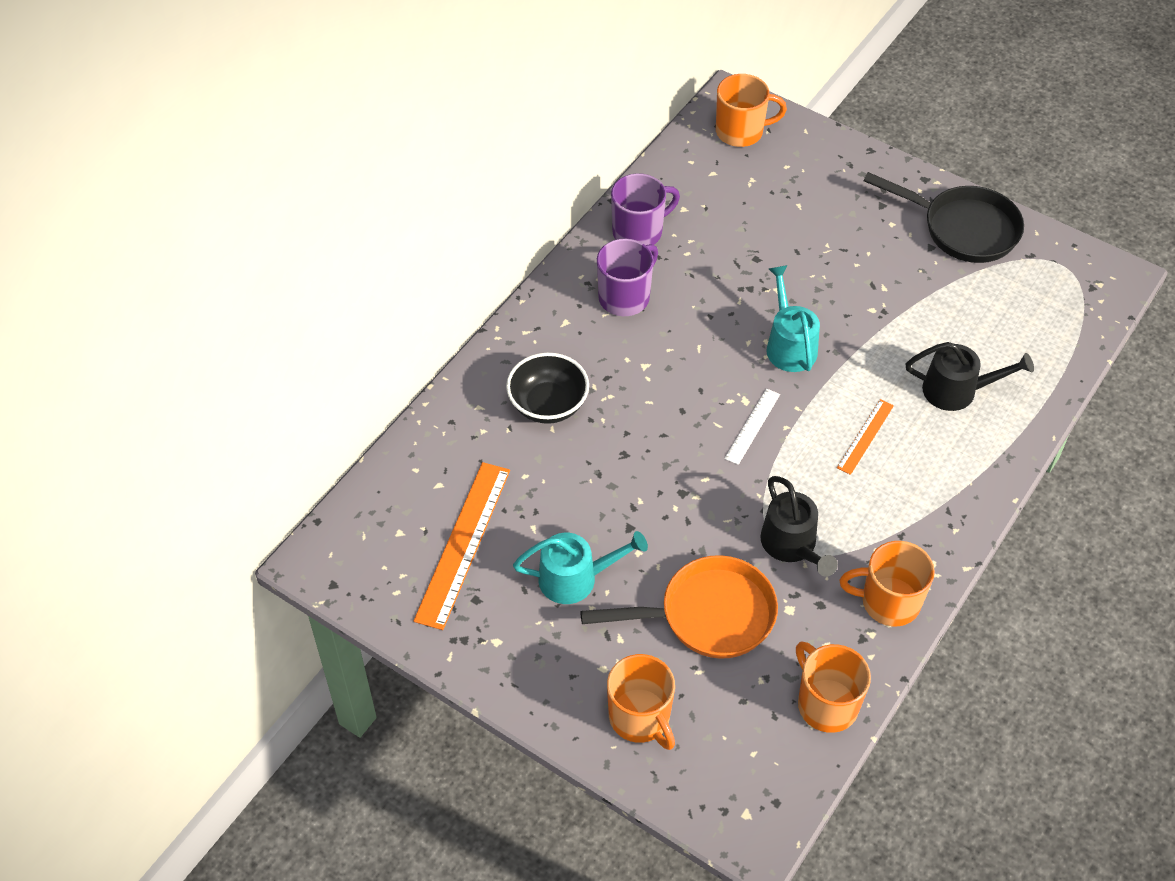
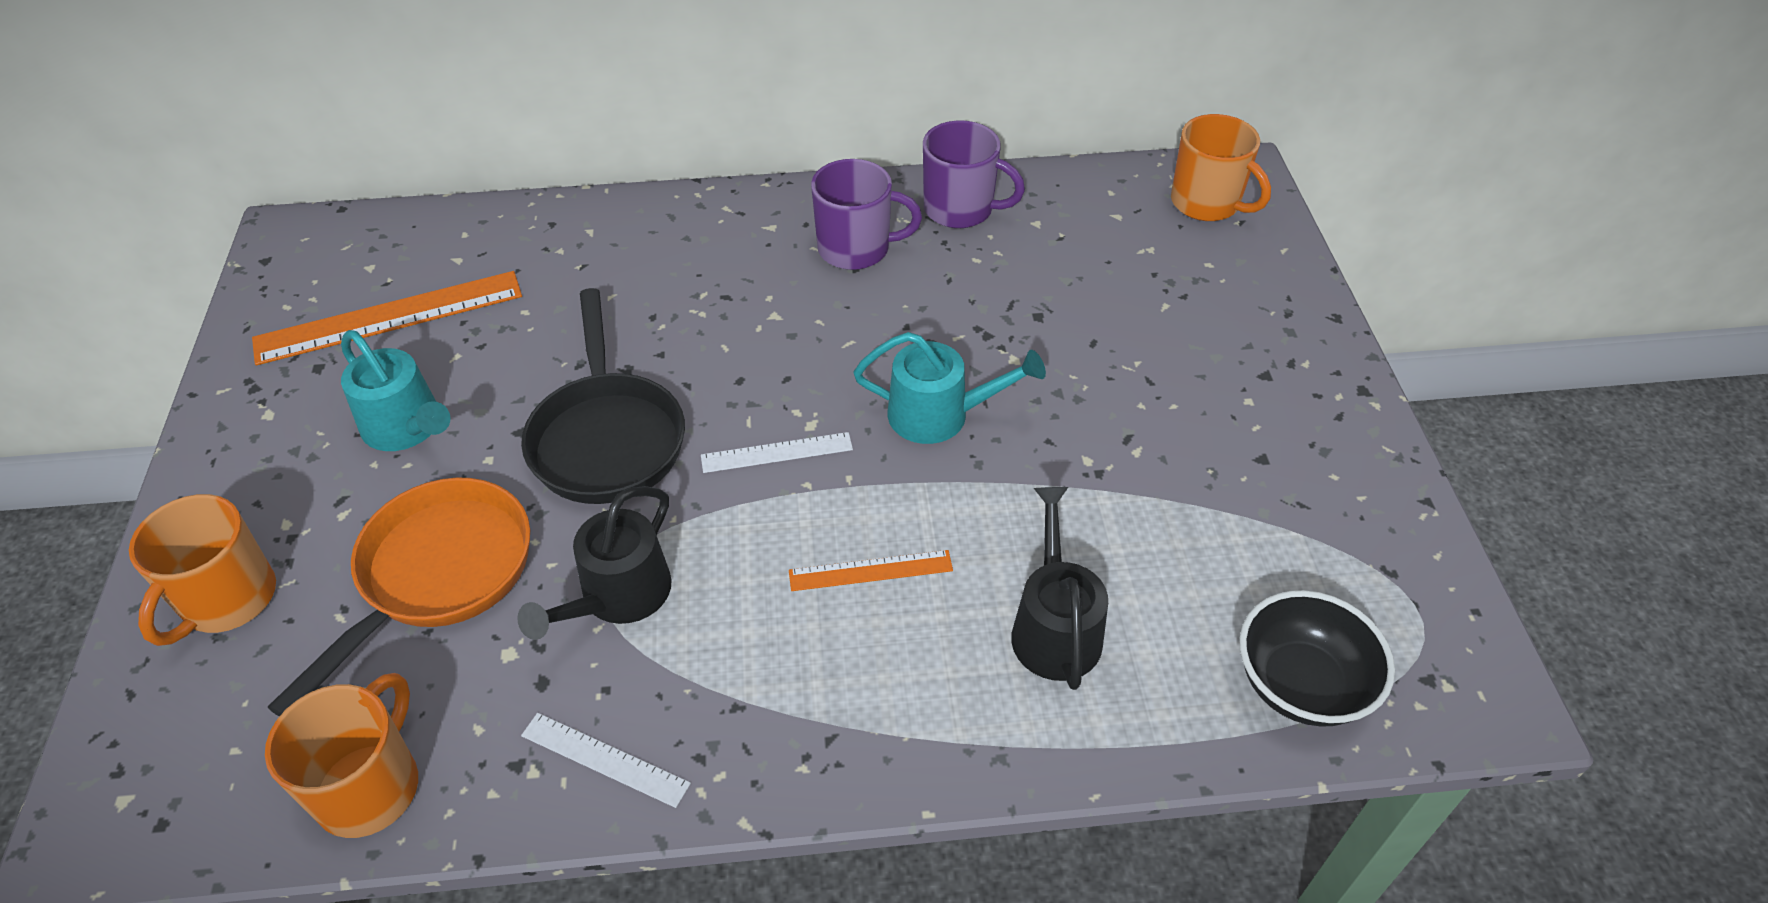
camera: 50 degrees right, 5 degrees down
black bowl [506,353,589,424] -> black bowl moved to [1239,590,1395,727]
orange pan [580,555,778,659] -> orange pan turned 105 degrees counterclockwise [267,478,530,717]
turquoise watering can [767,265,820,372] -> turquoise watering can turned 60 degrees clockwise [854,332,1046,444]
orange mug [840,541,935,626] -> white ruler [521,713,691,808]
black pan [863,172,1024,263] -> black pan moved to [521,288,685,504]
black watering can [906,342,1034,411] -> black watering can turned 150 degrees counterclockwise [1011,487,1108,690]

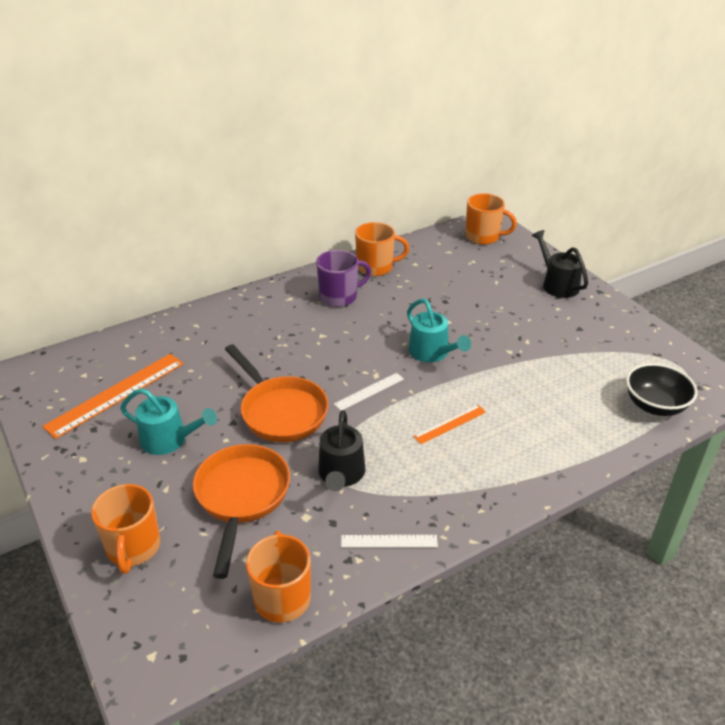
camera: 25 degrees left, 10 degrees down
black pan [521,288,685,504] -> orange pan [225,344,328,442]
turquoise watering can [854,332,1046,444] -> turquoise watering can turned 75 degrees clockwise [407,299,471,362]
purple mug [923,121,1025,228] -> orange mug [355,222,409,276]
black watering can [1011,487,1108,690] -> black watering can moved to [532,230,588,298]

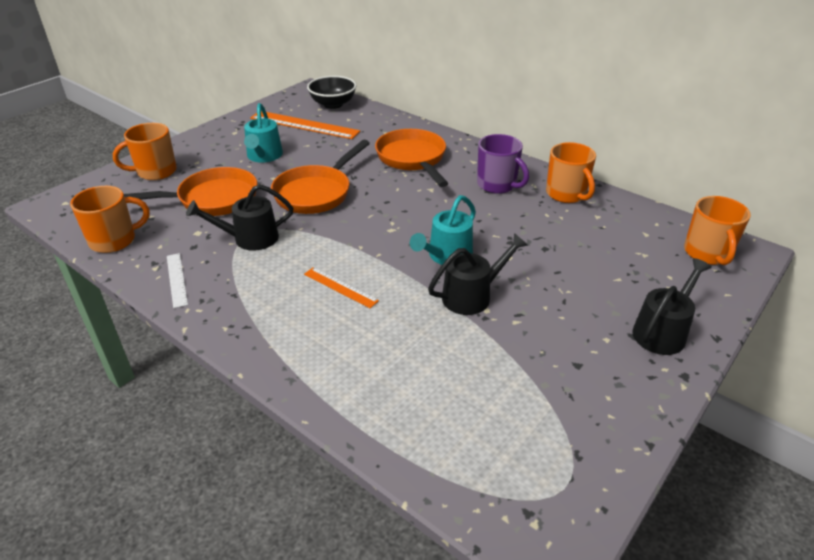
camera: 70 degrees right, 0 degrees up
white ruler [334,373,404,411] -> none
black bowl [626,363,698,416] -> black bowl moved to [307,76,356,109]
none -> orange pan [375,129,448,187]
none -> black watering can [428,233,528,315]

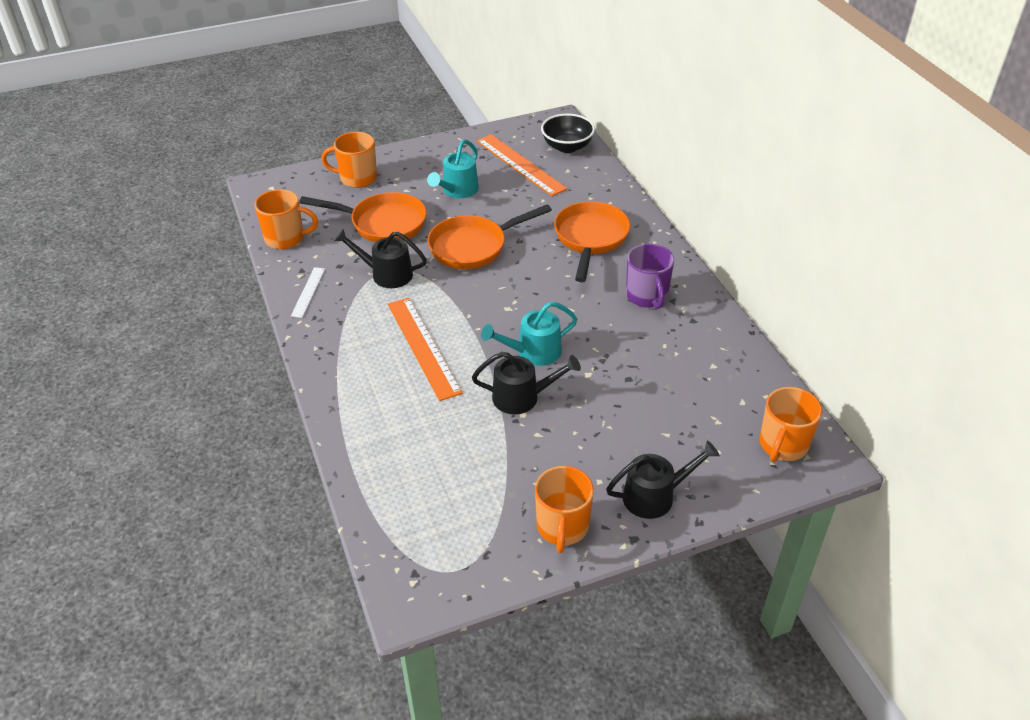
camera: 30 degrees right, 5 degrees up
orange ruler [304,268,379,308] -> orange ruler [388,298,463,401], size x1.89
orange mug [546,142,596,203] -> orange mug moved to [535,466,594,553]

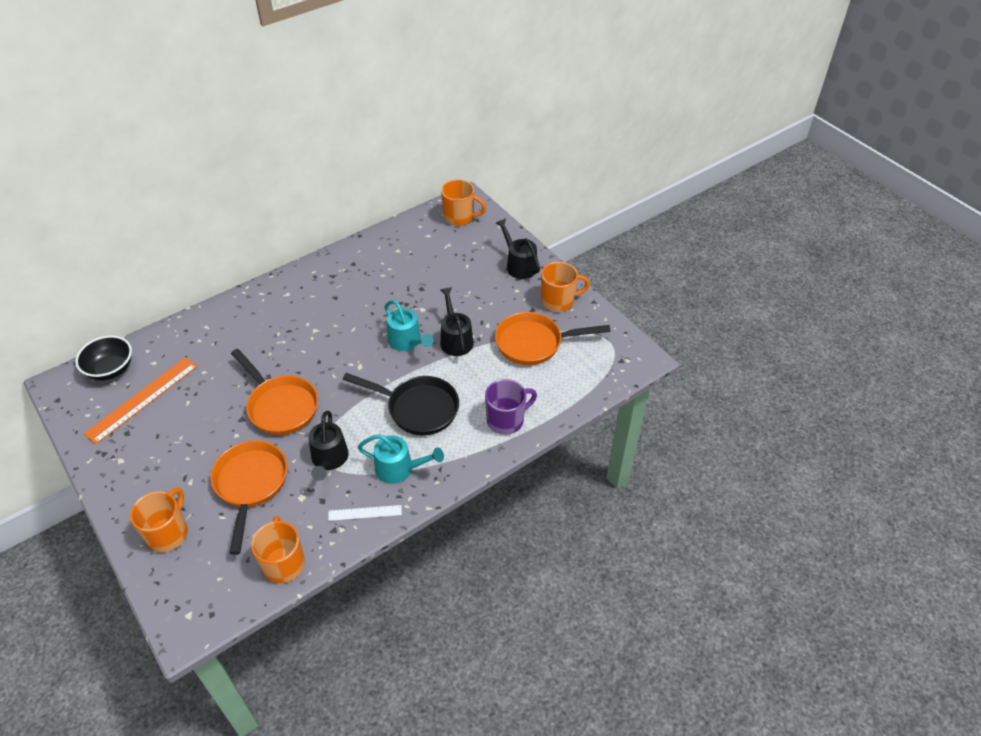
camera: 105 degrees left, 5 degrees up
orange mug [321,132,377,188] -> orange mug turned 150 degrees counterclockwise [130,488,188,552]
orange ruler [388,298,463,401] -> black pan [343,373,459,435]
turquoise watering can [427,139,479,198] -> turquoise watering can moved to [358,434,444,484]
orange pan [554,201,630,282] -> orange pan moved to [495,312,611,365]
purple mug [626,244,674,309] -> purple mug moved to [485,379,537,435]

